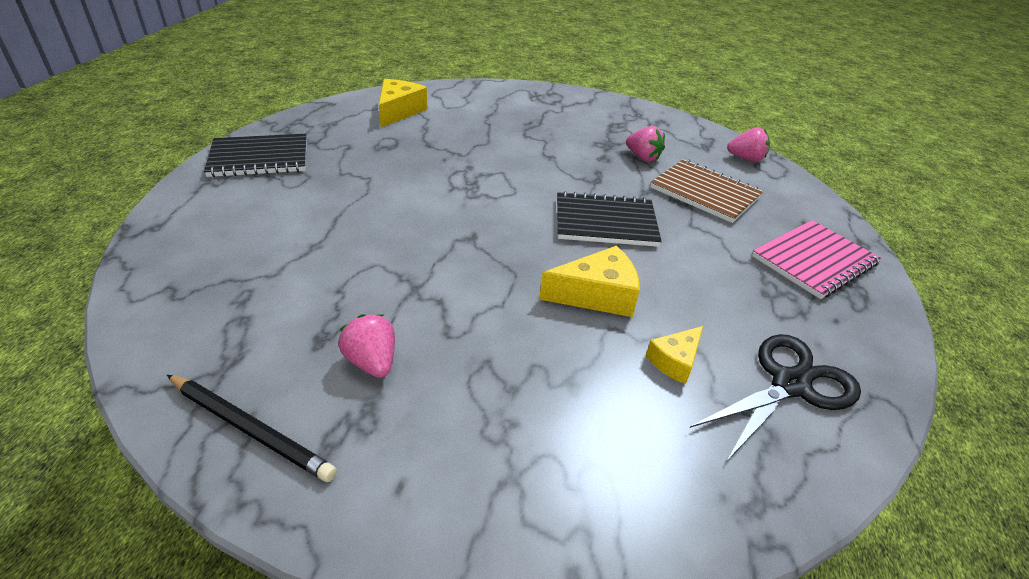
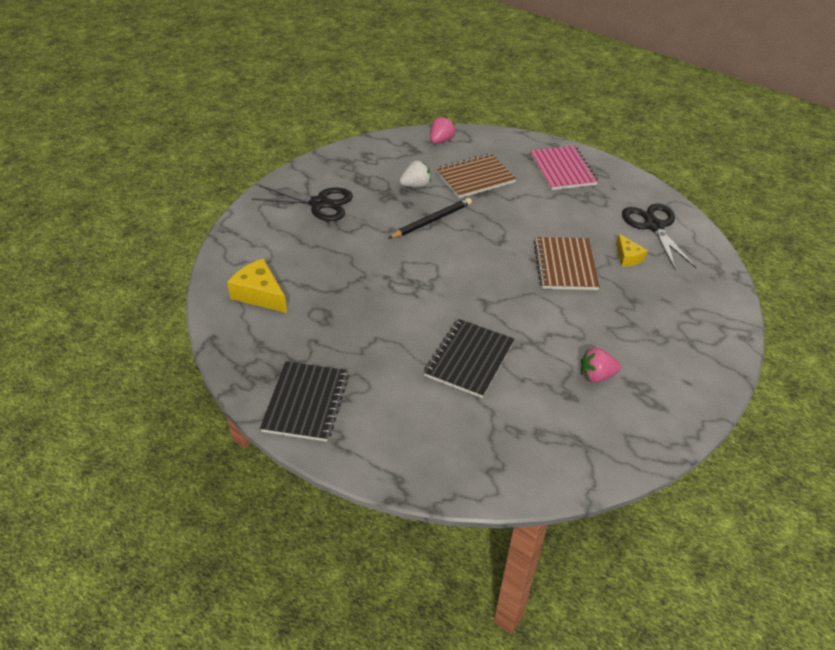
camera: 65 degrees left, 5 degrees up
black pencil [167,375,337,482] -> black pencil moved to [388,198,472,239]
yellow cheese [539,246,640,317] -> brown notebook [534,237,600,290]
black notebook [557,191,662,247] -> black notebook moved to [424,319,515,398]
pink strawberry [626,126,665,162] -> white strawberry [400,160,431,187]
none -> black scissors [252,185,353,221]

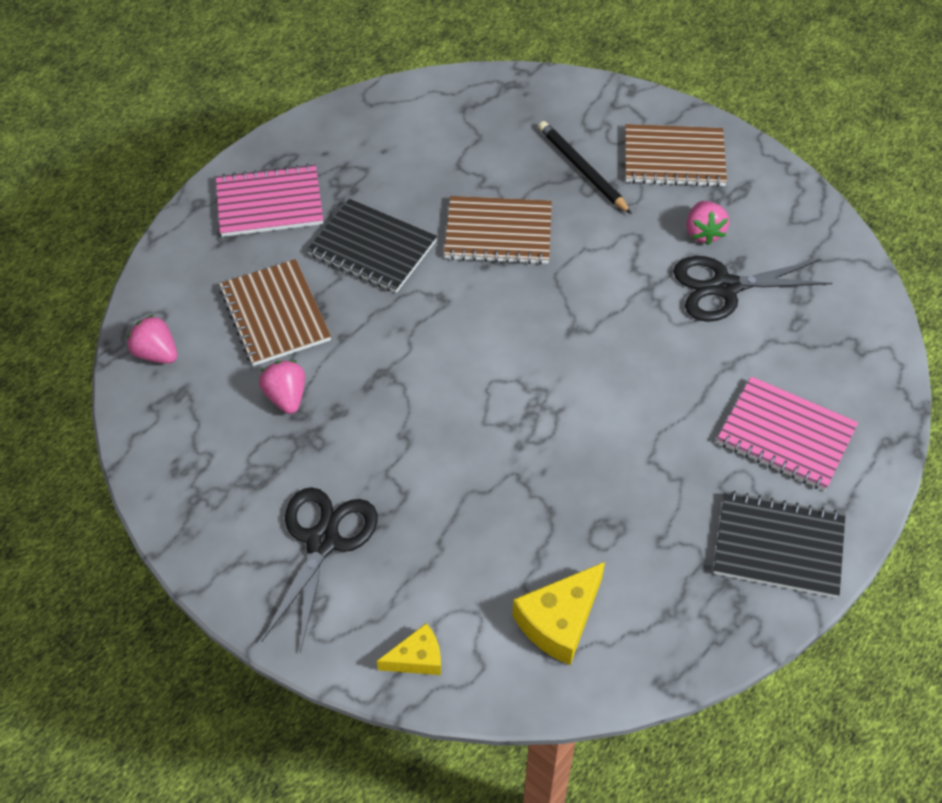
camera: 85 degrees left, 10 degrees up
black pencil [388,198,472,239] -> black pencil moved to [538,121,632,214]
white strawberry [400,160,431,187] -> pink strawberry [259,360,305,414]
black notebook [424,319,515,398] -> black notebook moved to [307,199,437,293]
yellow cheese [616,234,648,267] -> yellow cheese moved to [377,623,441,675]
black scissors [622,203,697,270] -> black scissors moved to [673,256,833,322]
none -> brown notebook [625,124,727,187]
none -> pink notebook [717,376,858,491]

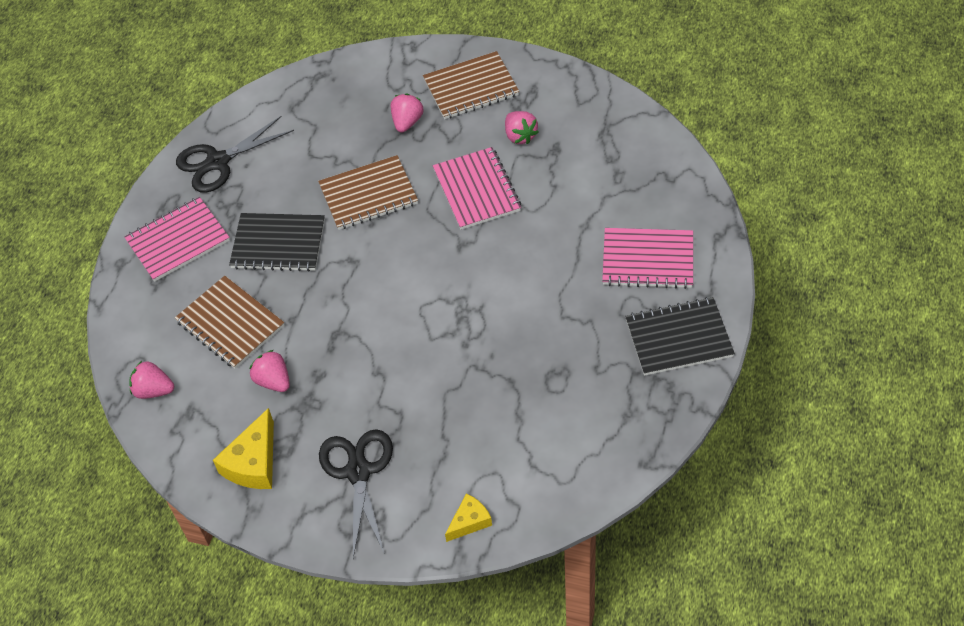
camera: 20 degrees left, 0 degrees up
yellow cheese [512,562,605,665] -> yellow cheese moved to [213,408,274,489]
black pencil [538,121,632,214] -> pink strawberry [391,94,423,133]
black scissors [673,256,833,322] -> black scissors moved to [176,116,294,193]
none -> pink notebook [433,147,521,230]

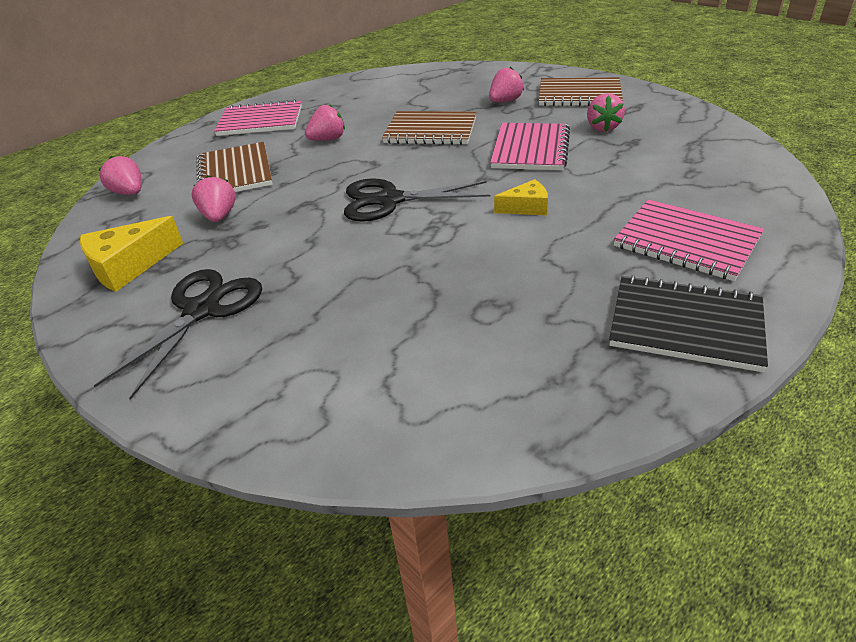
camera: 30 degrees right, 15 degrees down
black scissors [176,116,294,193] -> black scissors moved to [344,179,491,222]
black notebook [229,213,325,272] -> pink strawberry [305,104,345,141]
yellow cheese [445,494,492,542] -> yellow cheese moved to [494,179,548,215]

